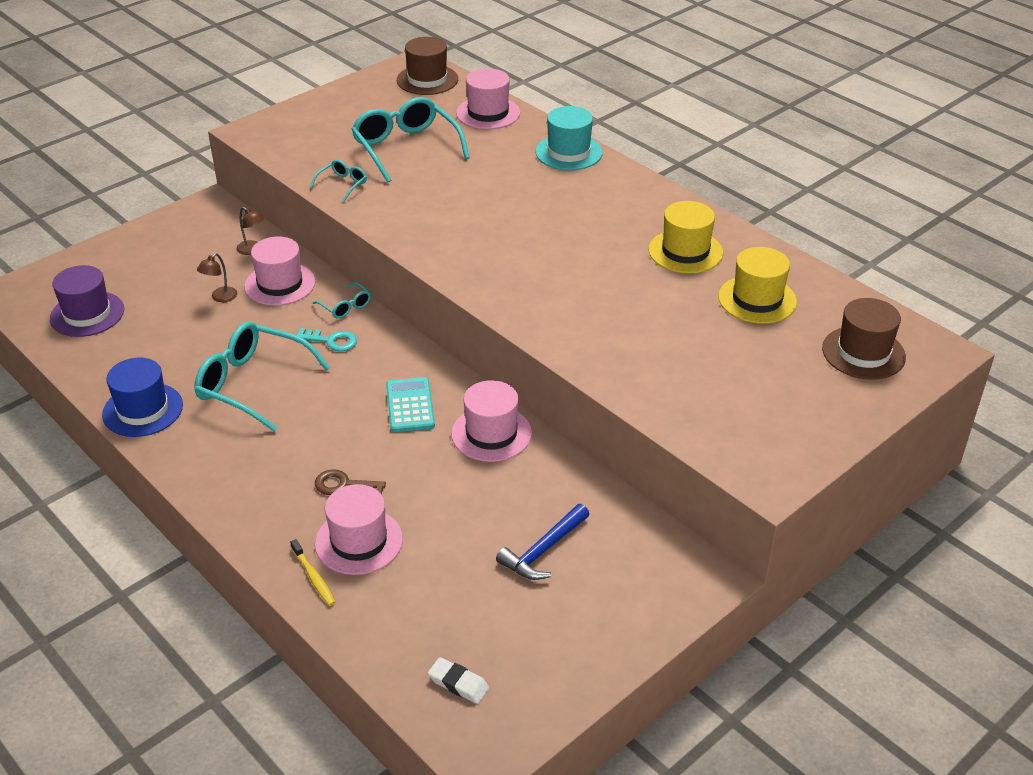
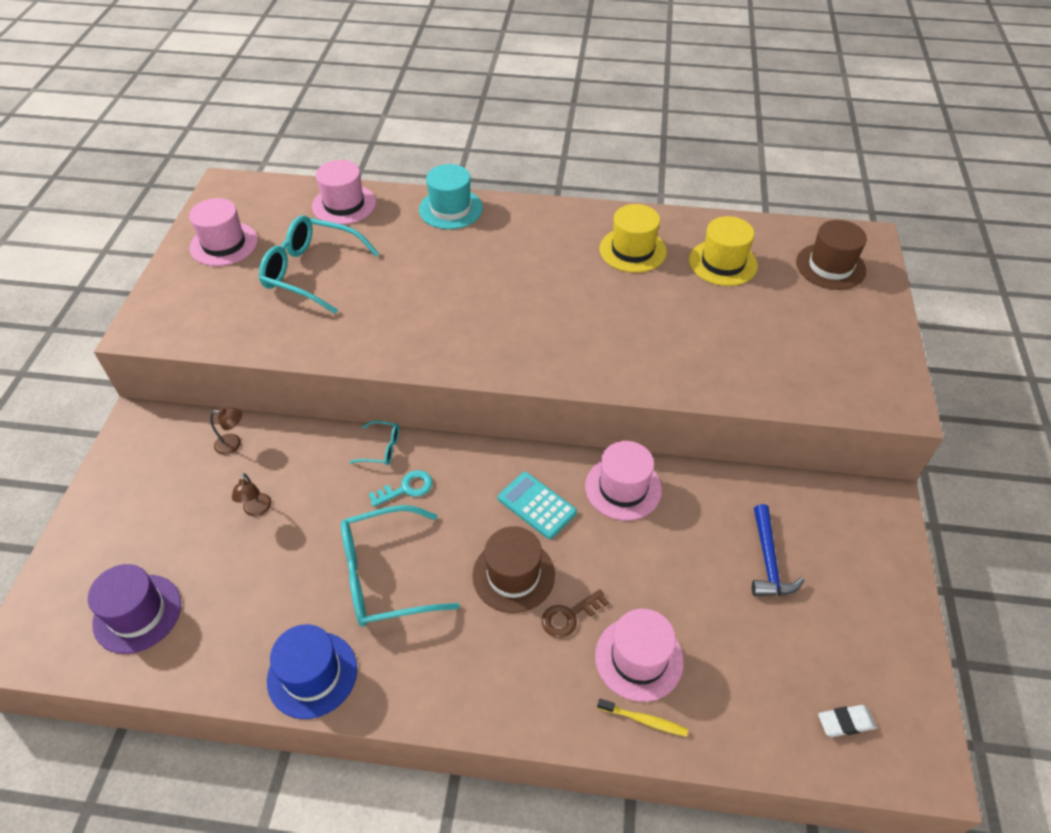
camera: 40 degrees left, 10 degrees up
pink hat [244,237,316,306] -> pink hat moved to [189,198,258,266]
turquoise glasses [310,160,367,202] -> none
brown hat [397,37,458,95] -> brown hat moved to [472,526,555,613]

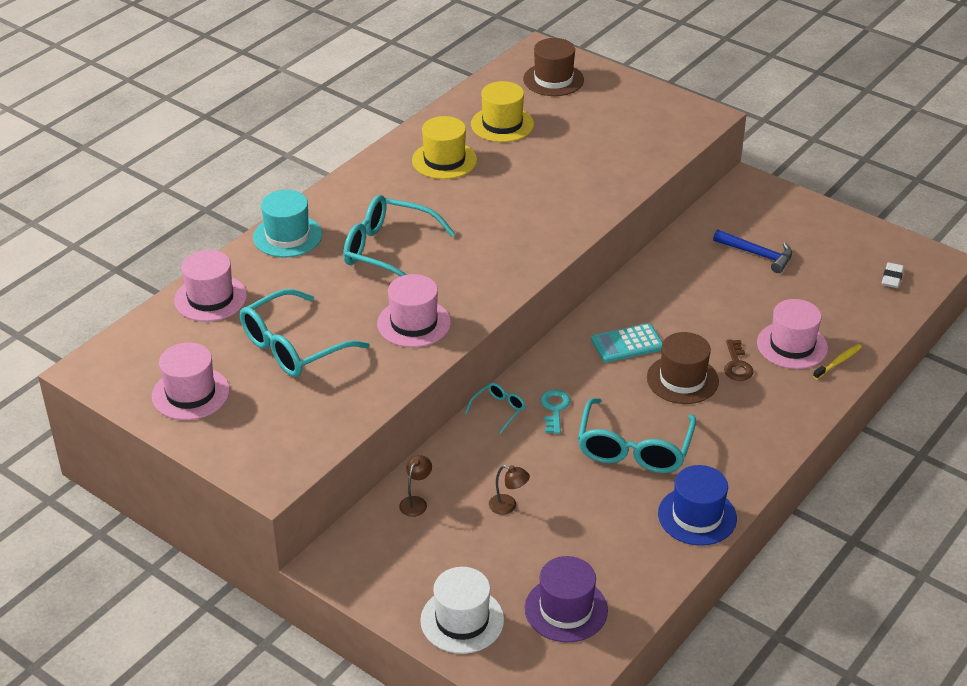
camera: 60 degrees left, 10 degrees down
pink hat [585,441,662,520] -> pink hat moved to [377,274,451,348]
none -> turquoise glasses [343,195,456,277]
none -> white hat [420,567,504,654]

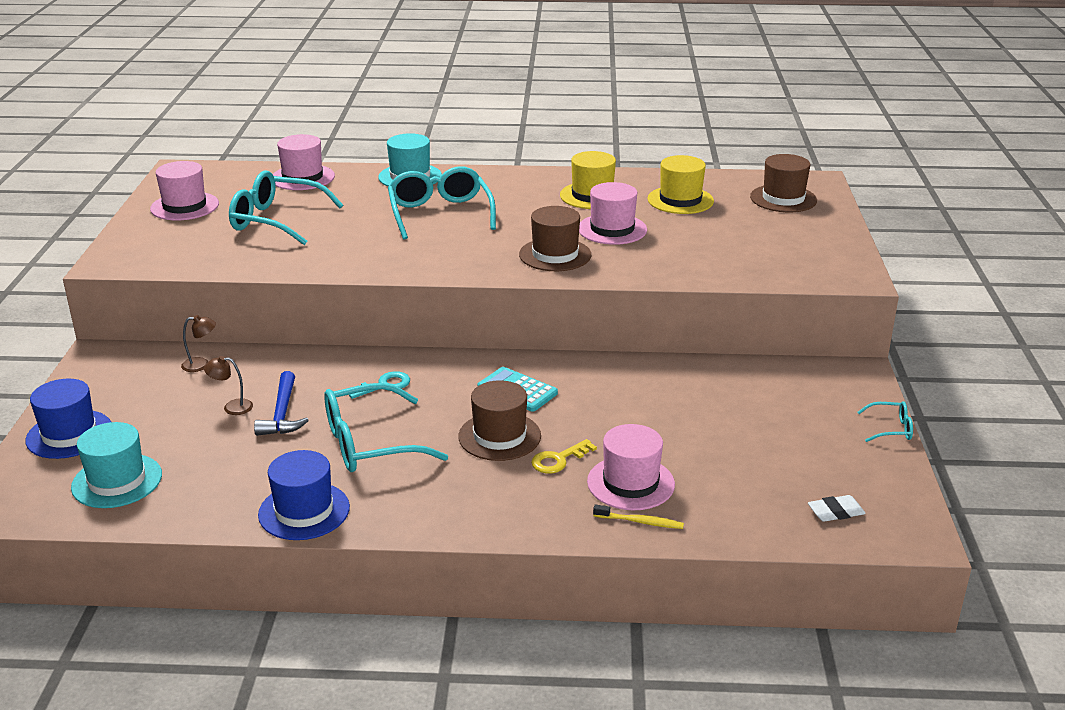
camera: 55 degrees right, 10 degrees down
pink hat [377,274,451,348] -> pink hat moved to [579,182,647,245]
white hat [420,567,504,654] -> blue hat [25,379,111,459]
turquoise glasses [465,383,526,433] -> turquoise glasses moved to [857,401,913,442]
brown lamp [489,465,530,515] -> brown lamp turned 105 degrees clockwise [204,356,253,415]
purple hat [525,556,608,642] -> turquoise hat [71,422,162,508]
blue hammer [713,229,792,273] -> blue hammer moved to [254,371,309,436]
brown key [724,339,754,381] -> yellow key [531,439,597,473]
none -> brown hat [519,206,591,271]

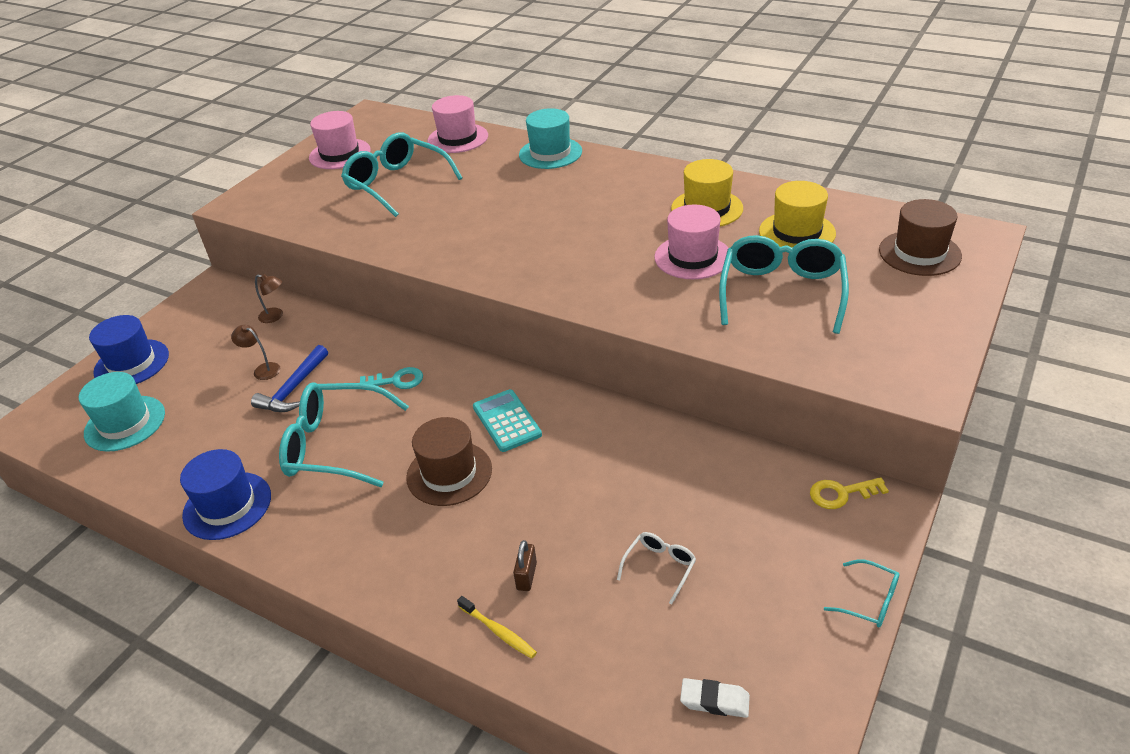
camera: 30 degrees right, 10 degrees up
turquoise glasses [388,166,496,239] -> turquoise glasses moved to [719,235,849,334]
brown hat [519,206,591,271] -> none
yellow key [531,439,597,473] -> yellow key moved to [810,477,889,509]
pink hat [587,424,675,510] -> brown padlock [513,540,537,591]
none -> white glasses [617,532,696,605]

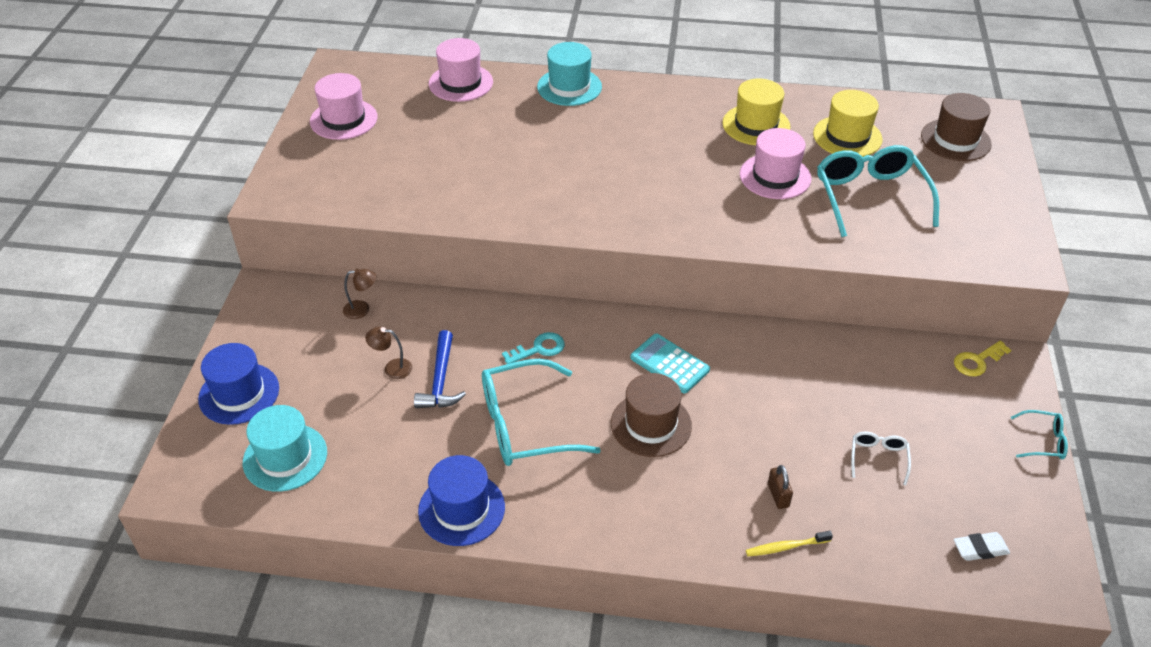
camera: 25 degrees left, 5 degrees up
turquoise glasses [341,132,462,217] -> none
yellow toothbrush [457,596,537,659] -> yellow toothbrush turned 150 degrees clockwise [746,531,833,556]

